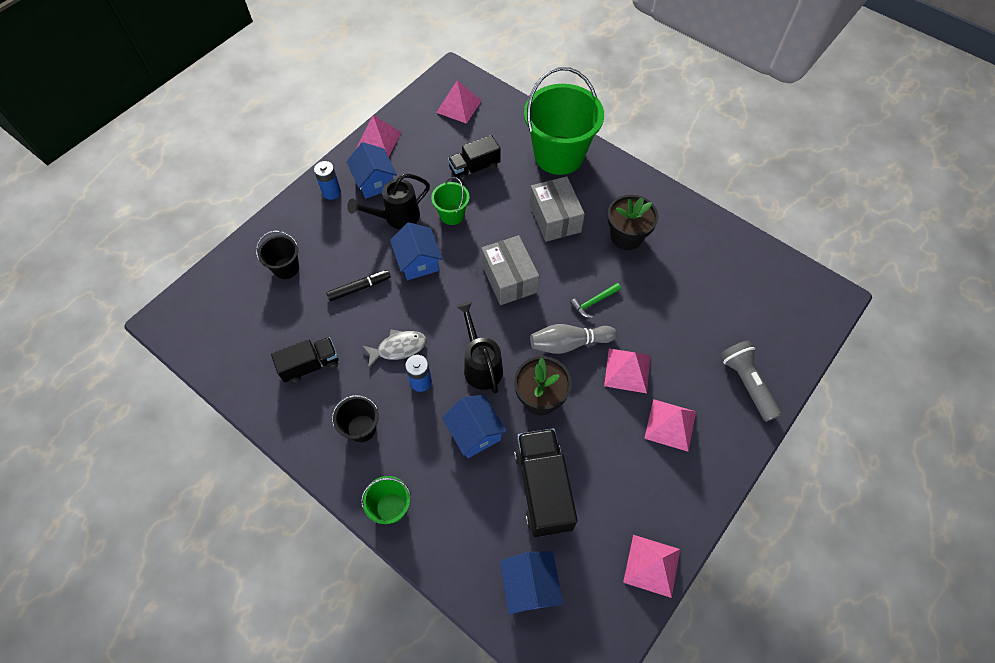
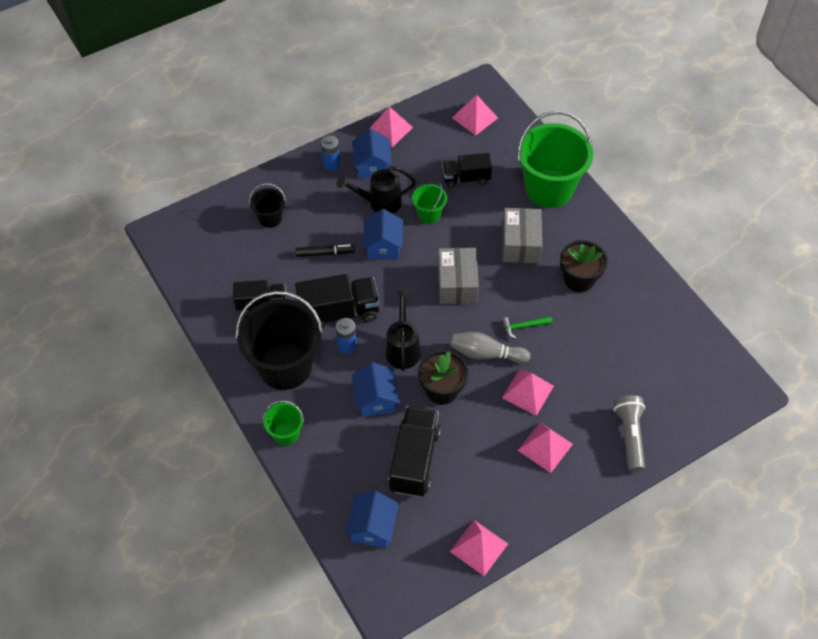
camera: 20 degrees right, 5 degrees down
black bucket [332,395,379,442] -> black bucket [236,291,323,390], size x2.13
grey fish [362,330,426,368] -> black truck [295,274,380,329]

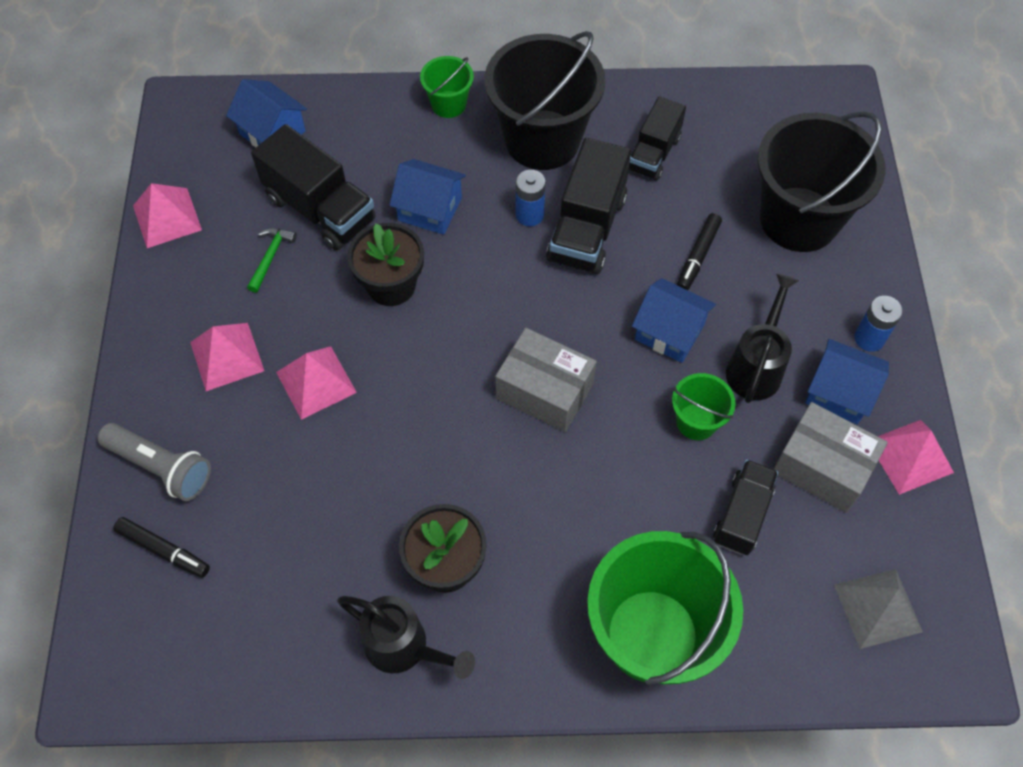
camera: 120 degrees right, 5 degrees up
black bucket [249,183,286,228] -> black bucket [758,111,886,252], size x2.13
black watering can [386,289,421,371] -> black watering can moved to [337,596,475,679]
grey bowling pin [450,332,531,363] -> none
pink pyramid [452,95,498,136] -> grey pyramid [834,569,923,649]
grey box [502,208,542,263] -> grey box moved to [773,402,888,512]
green hammer [502,316,553,339] -> green hammer moved to [247,228,297,293]
none -> black marker [113,517,210,578]

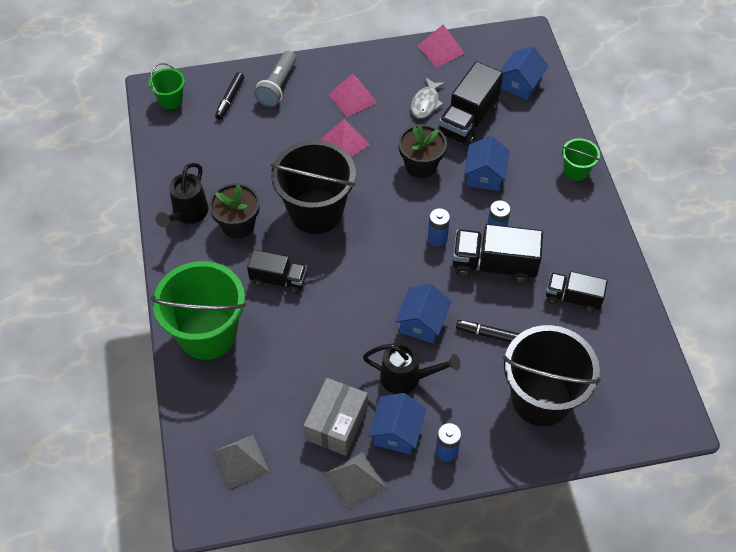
camera: 80 degrees right, 5 degrees down
green hammer [247,228,297,293] -> grey fish [411,77,446,119]
black bucket [485,31,605,170] -> black bucket moved to [270,140,356,234]
grey box [495,328,597,432] -> none
green bucket [672,373,736,440] -> green bucket moved to [149,63,185,109]
black truck [713,459,778,555] -> black truck moved to [247,250,307,294]
pink pyramid [878,420,954,495] -> grey pyramid [325,452,386,511]
none -> blue battery [428,208,450,247]

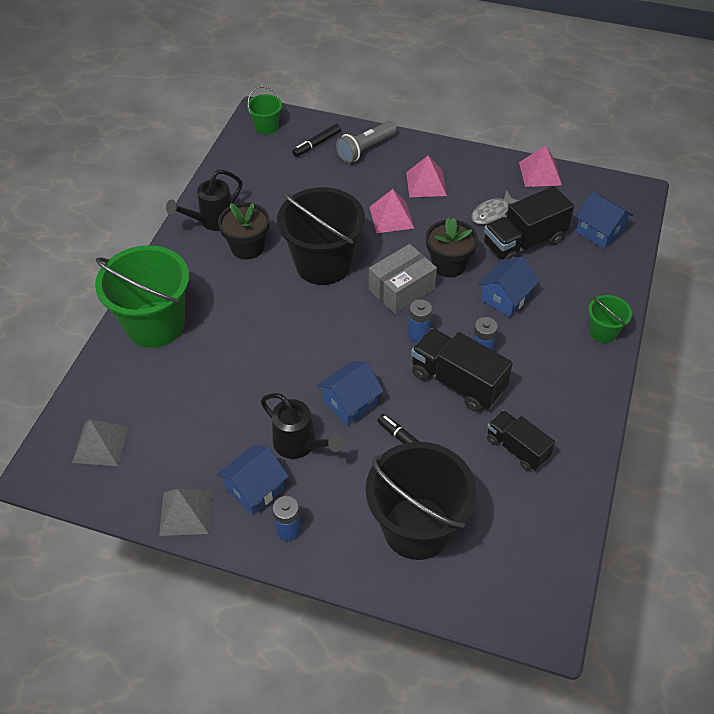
camera: 30 degrees right, 5 degrees down
black truck [247,250,307,294] -> none
grey box [304,378,368,456] -> grey box moved to [369,244,437,314]
blue house [500,46,548,100] -> blue house turned 75 degrees clockwise [575,192,633,249]

